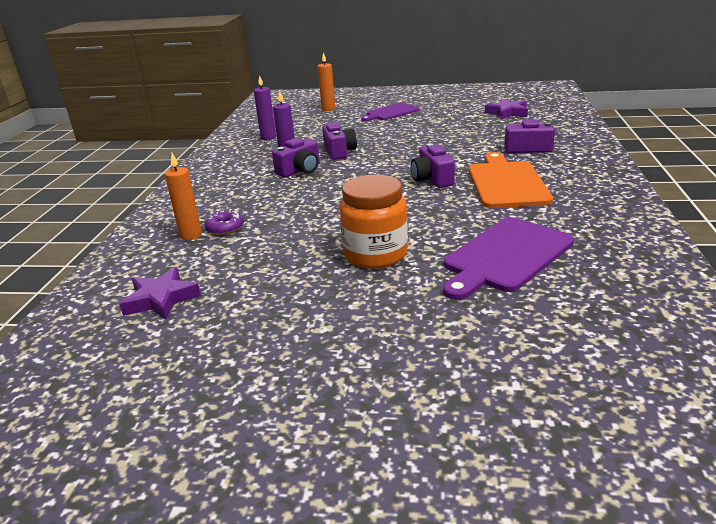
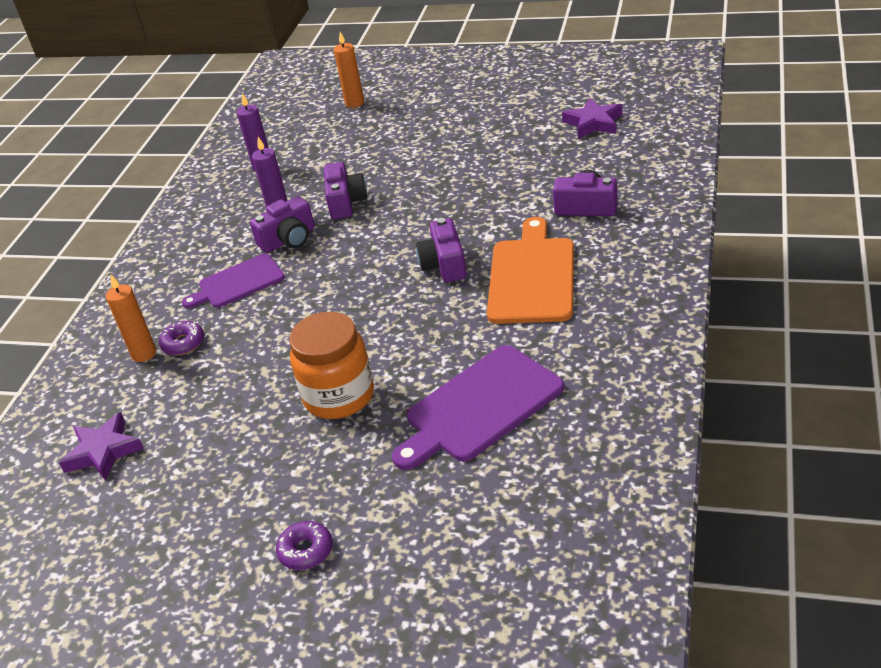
camera: 10 degrees right, 10 degrees up
purple cutting board [361,103,419,121] -> purple cutting board moved to [182,254,285,308]
none -> purple donut [276,521,333,570]

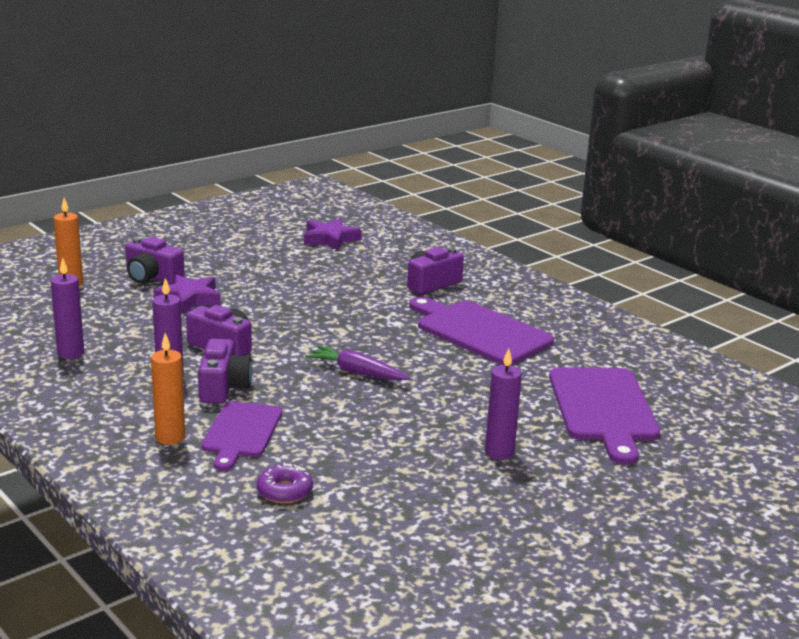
camera: 60 degrees left, 15 degrees down
purple star [59,412,144,481] -> purple star moved to [153,274,221,314]
orange candle [106,275,156,362] -> orange candle moved to [151,333,185,445]
purple donut [276,521,333,570] -> none
orange jar [289,312,374,419] -> purple candle [485,348,522,460]
purple camera [416,218,467,282] -> purple camera moved to [125,237,185,284]
orange cutting board [487,217,574,324] -> purple cutting board [409,297,554,365]
none -> purple carrot [305,345,410,381]

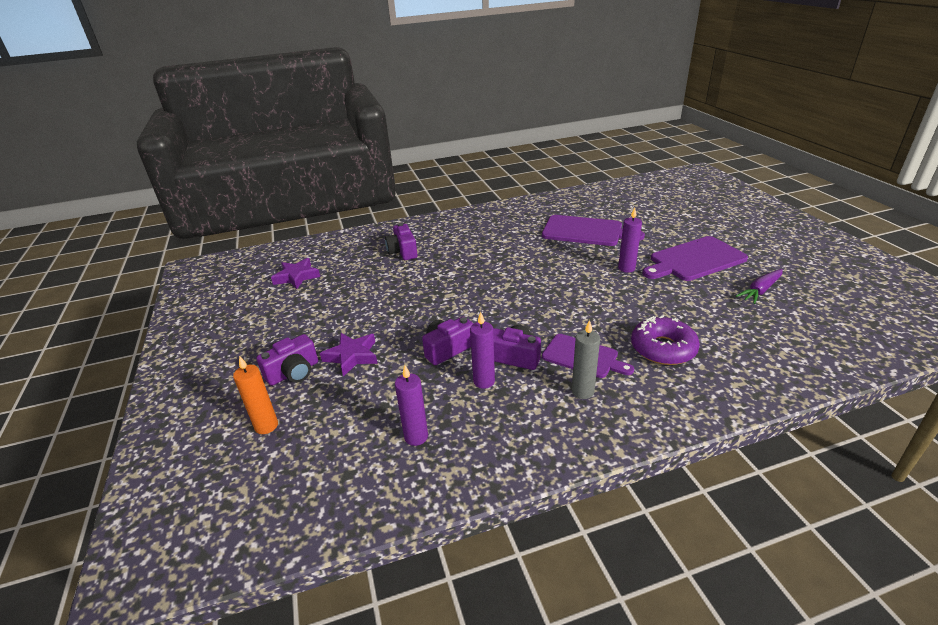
camera: 65 degrees left, 10 degrees up
orange candle [151,333,185,445] -> grey candle [572,320,600,399]
purple donut [257,463,313,504] -> purple donut [631,315,700,365], size x1.75
purple carrot [305,345,410,381] -> purple carrot moved to [736,269,783,304]
purple cutting board [409,297,554,365] -> purple cutting board moved to [642,236,748,281]

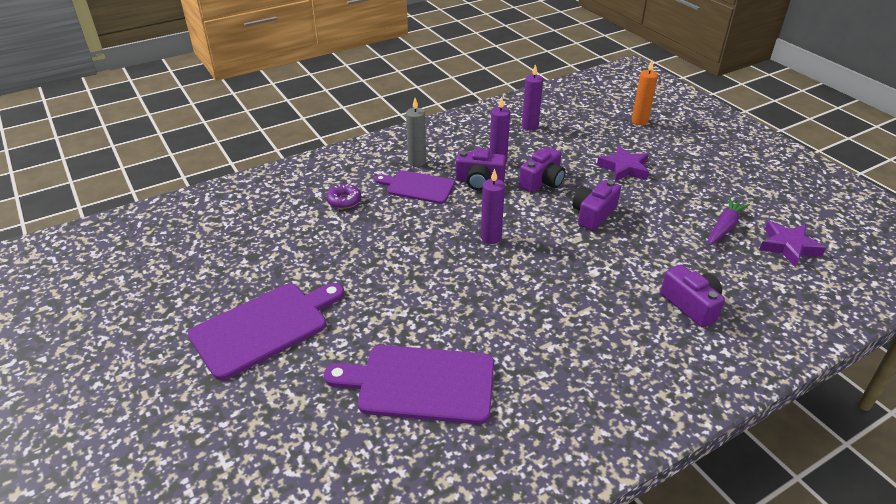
camera: 165 degrees right, 5 degrees up
purple camera [256,334,318,386] -> purple camera moved to [572,180,621,231]
purple candle [618,208,642,273] -> purple candle moved to [481,169,505,244]
purple donut [631,315,700,365] -> purple donut [326,184,361,209], size x0.57
purple carrot [736,269,783,304] -> purple carrot moved to [708,197,750,245]

